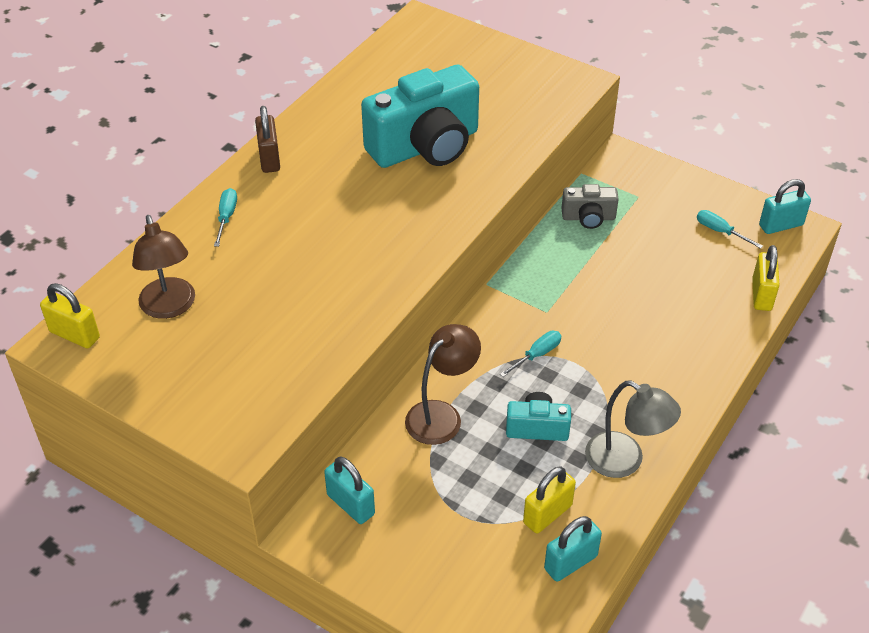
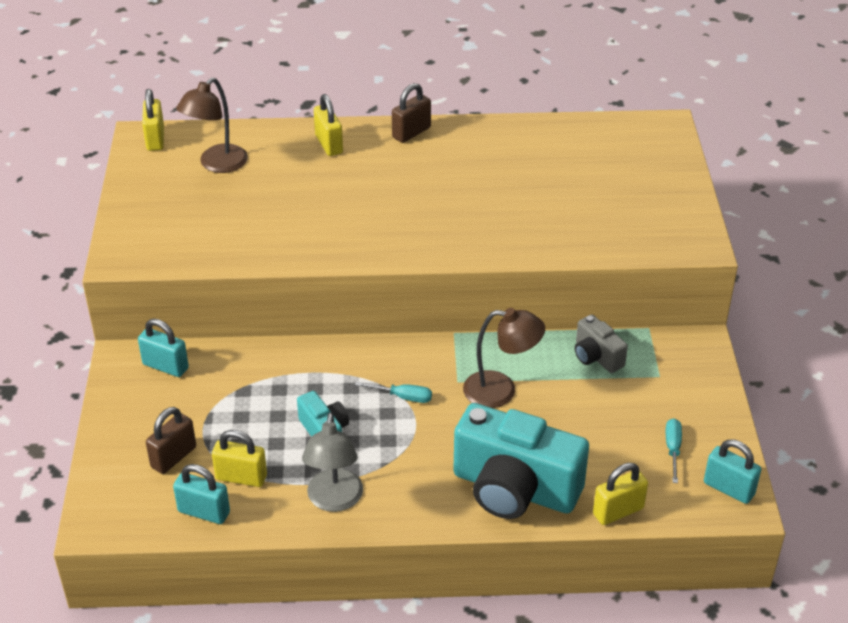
camera: 55 degrees right, 5 degrees down
turquoise screwdriver [214,188,237,247] -> yellow padlock [314,94,343,156]
turquoise padlock [324,457,375,524] -> turquoise padlock turned 75 degrees counterclockwise [138,319,189,377]
turquoise camera [361,64,479,168] -> turquoise camera moved to [453,403,589,519]
brown lamp [405,324,481,445] -> brown lamp moved to [463,308,545,408]
none -> brown padlock [146,407,196,474]

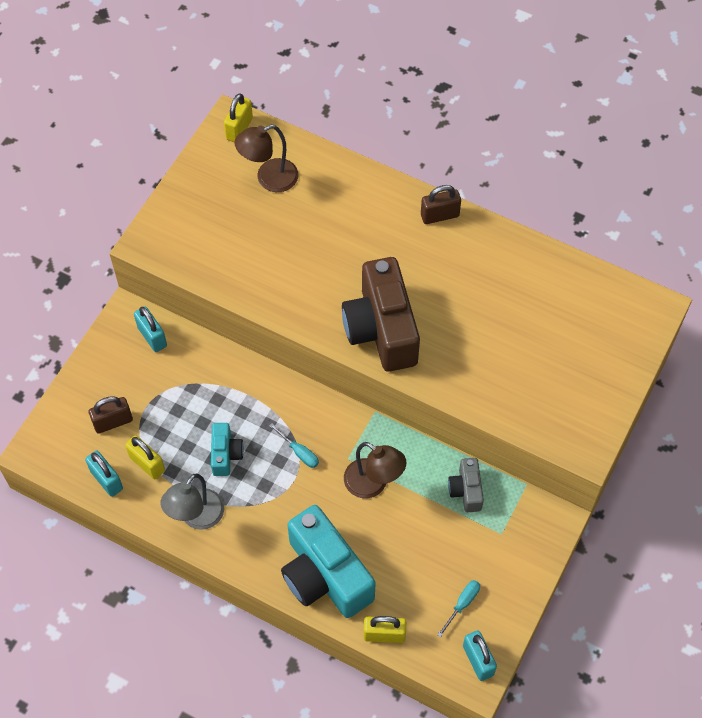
camera: 30 degrees right, 20 degrees up
yellow padlock [314,94,343,156] -> none
none -> brown camera [342,257,420,372]

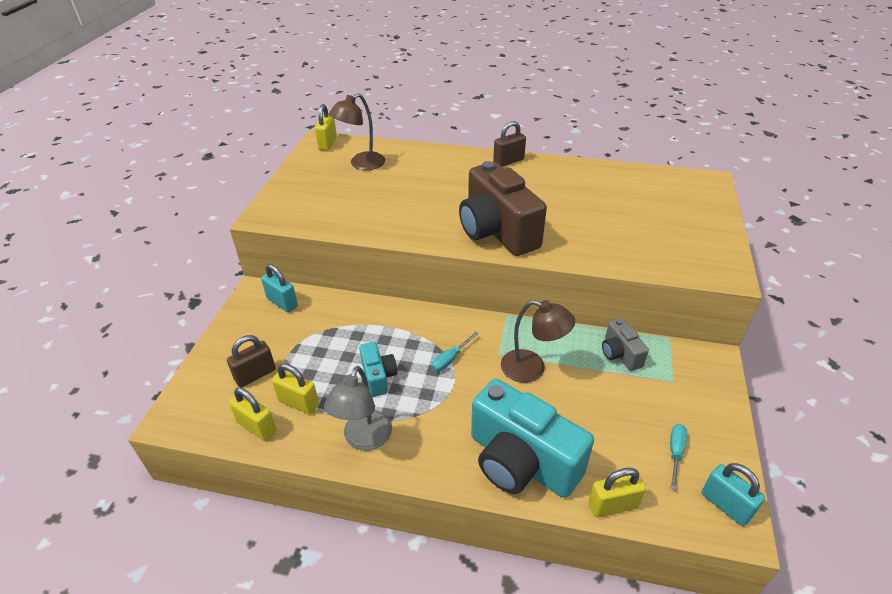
camera: 15 degrees left, 20 degrees down
turquoise padlock [85,451,123,497] -> yellow padlock [229,387,276,441]
turquoise screwdriver [269,423,319,468] -> turquoise screwdriver turned 105 degrees clockwise [432,332,479,371]

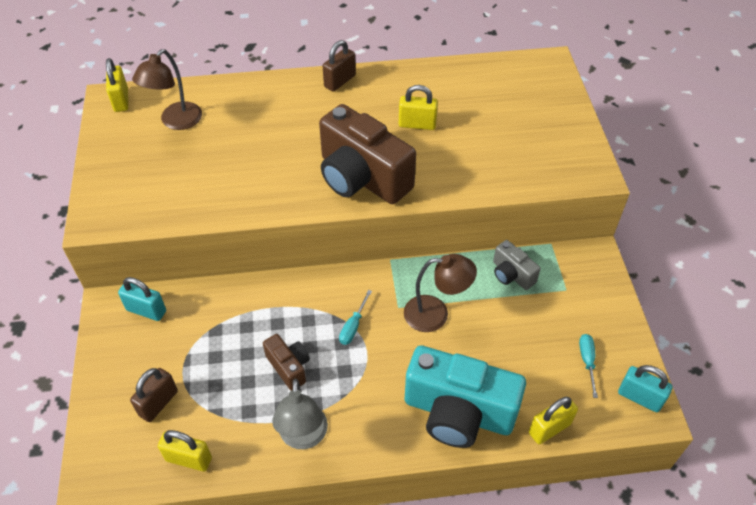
camera: 20 degrees left, 10 degrees up
yellow padlock [272,363,319,414] -> yellow padlock moved to [399,85,438,130]
turquoise camera [359,342,397,397] -> brown camera [263,334,310,391]

